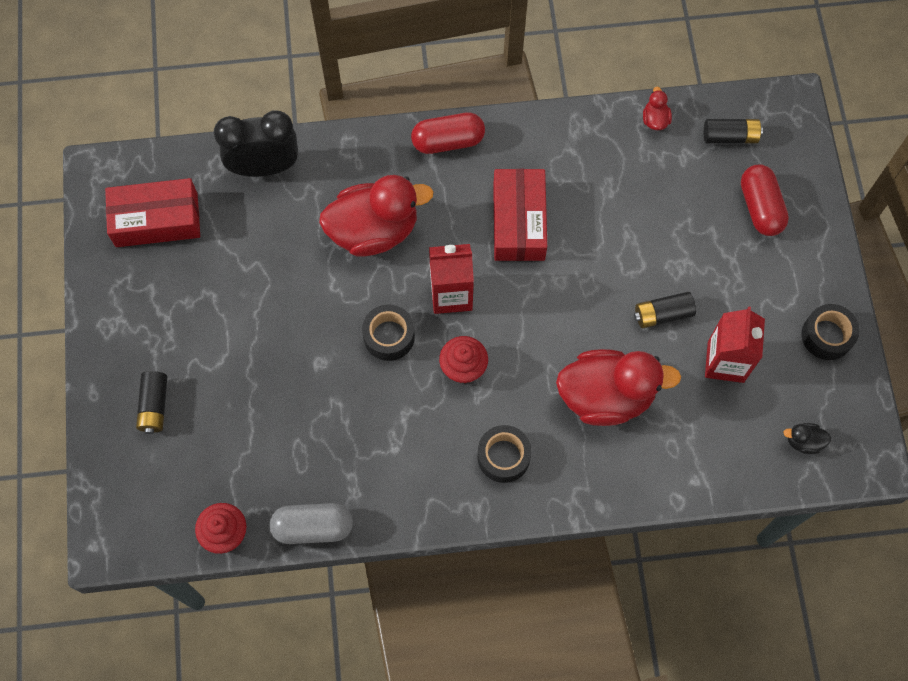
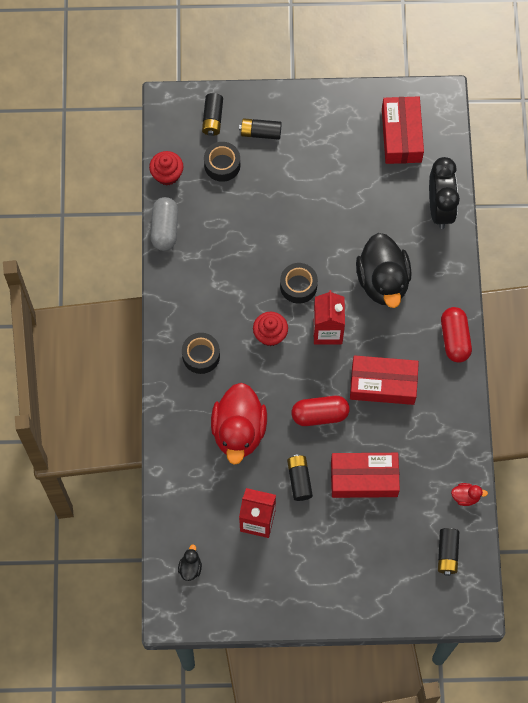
camera: 95 degrees right, 0 degrees up
red duck [319,175,433,257] -> black duck [356,233,412,308]
red capsule [741,164,789,236] -> red capsule moved to [292,396,350,426]
black tape [802,304,860,360] -> black tape moved to [204,142,240,182]
none -> black battery [202,93,223,136]
none -> red box [331,453,400,498]

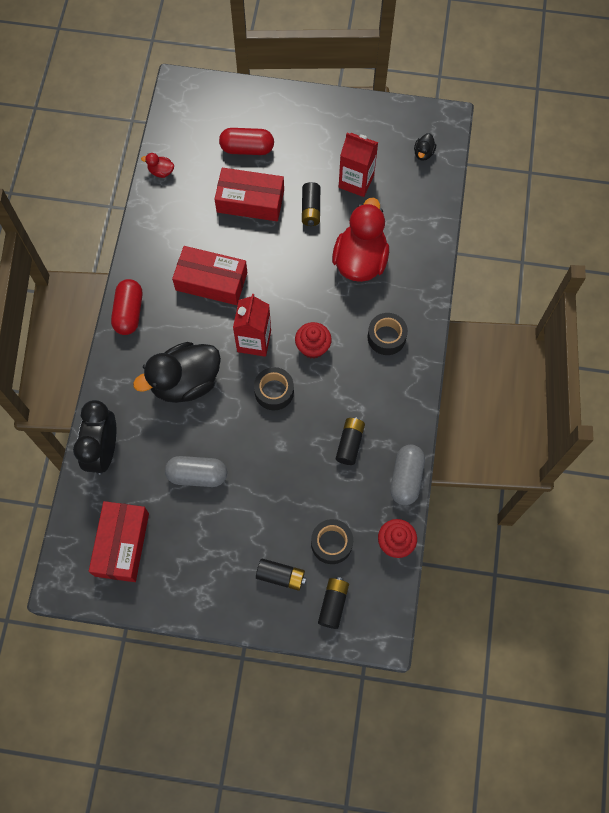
camera: 170 degrees left, 0 degrees up
red capsule [292,396,350,426] -> red capsule moved to [219,128,274,155]
black duck [356,233,412,308] -> black duck turned 120 degrees counterclockwise [133,342,221,403]
black battery [438,528,459,576] -> black battery moved to [336,417,365,465]
none -> grey capsule [165,456,227,487]

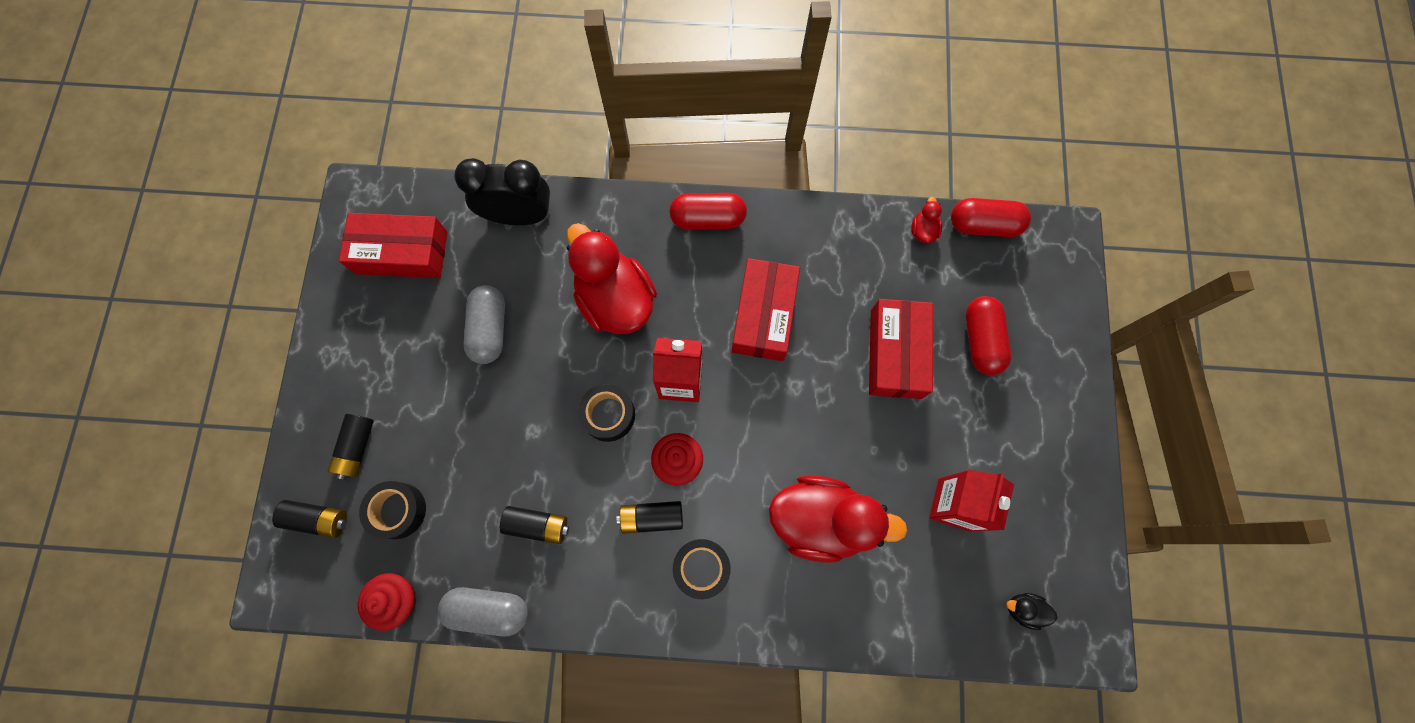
camera: 85 degrees right, 5 degrees up
black duck [133,342,221,403] -> red duck [567,223,657,334]
black battery [302,182,320,226] -> black battery moved to [617,501,683,534]
none -> red capsule [951,198,1031,237]

